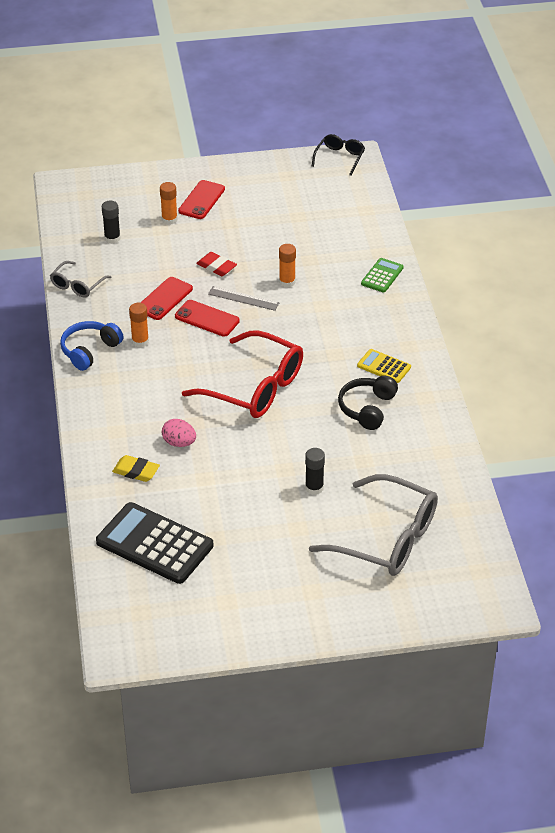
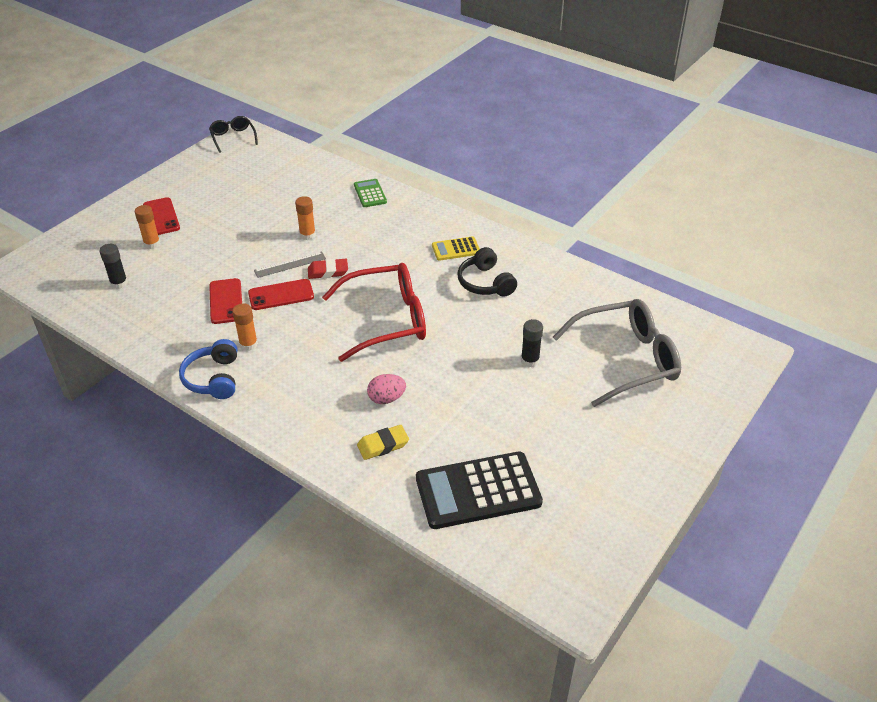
camera: 45 degrees left, 0 degrees up
grey glasses [50,261,111,297] -> none
red eraser [196,252,237,276] -> red eraser moved to [308,258,348,279]

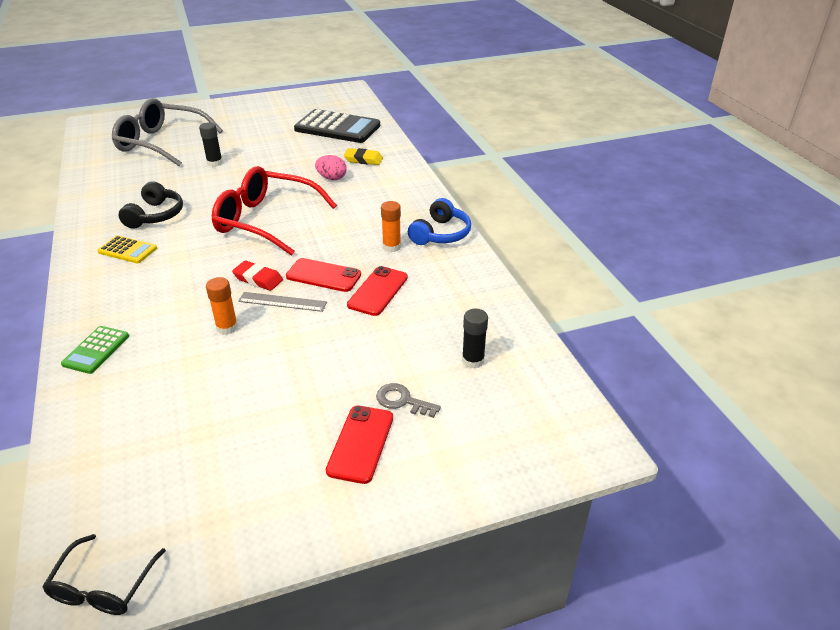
camera: 145 degrees left, 5 degrees down
orange glue stick [135,205,160,249] -> grey key [376,383,441,418]

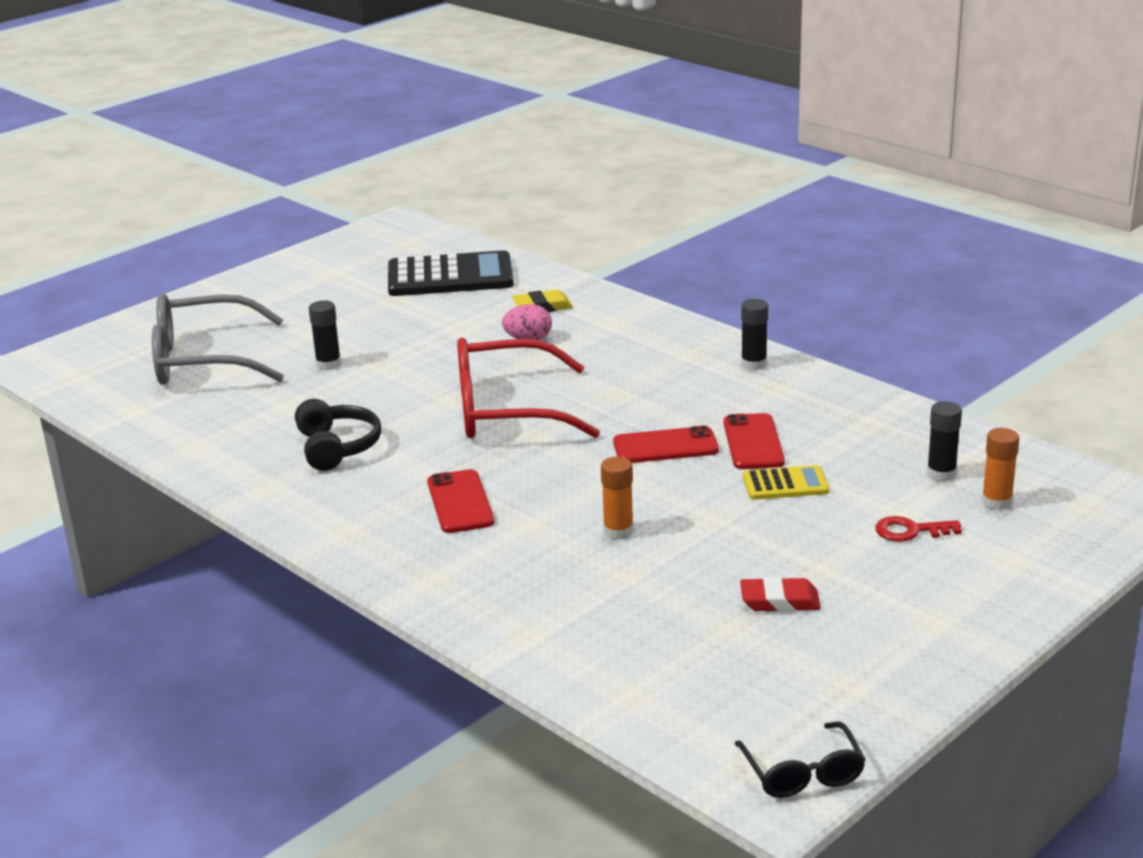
camera: 25 degrees left, 10 degrees down
green calculator [61,326,129,374] -> none
yellow calculator [97,235,157,263] -> yellow calculator moved to [743,465,829,500]
red eraser [232,261,283,291] -> red eraser moved to [740,577,821,612]
grey ruler [238,292,327,312] -> none
red phone [326,406,393,484] -> red phone moved to [427,469,494,533]
grey key [376,383,441,418] -> red key [875,516,962,542]
orange glue stick [381,201,401,252] -> orange glue stick moved to [982,428,1019,510]
blue headphones [408,198,471,245] -> black glue stick [741,299,768,370]

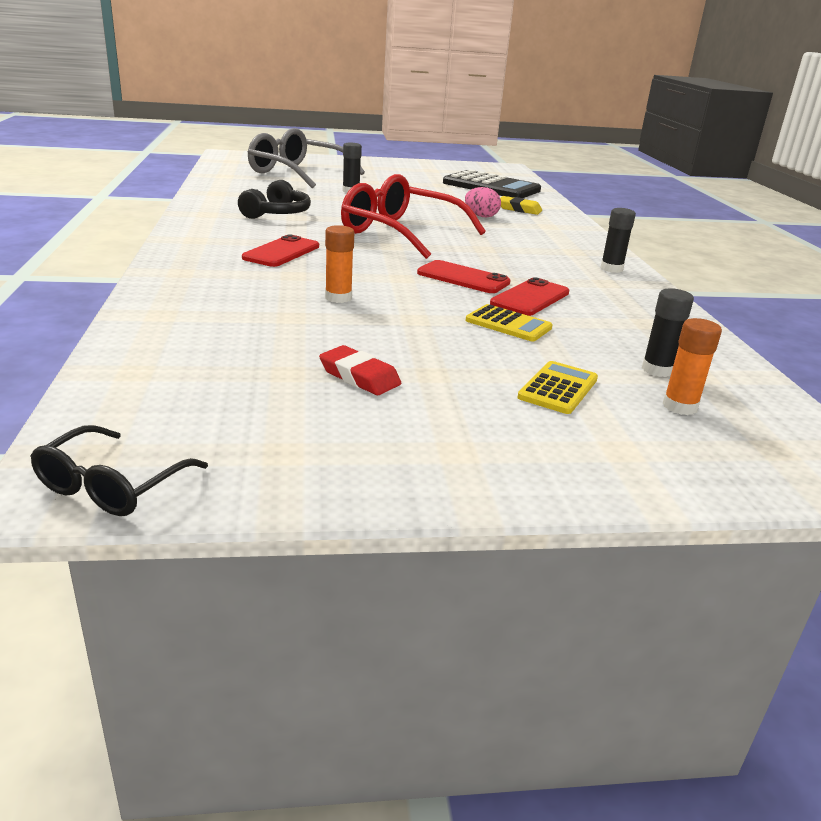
camera: 35 degrees right, 0 degrees up
red key [875,516,962,542] -> yellow calculator [517,361,598,414]

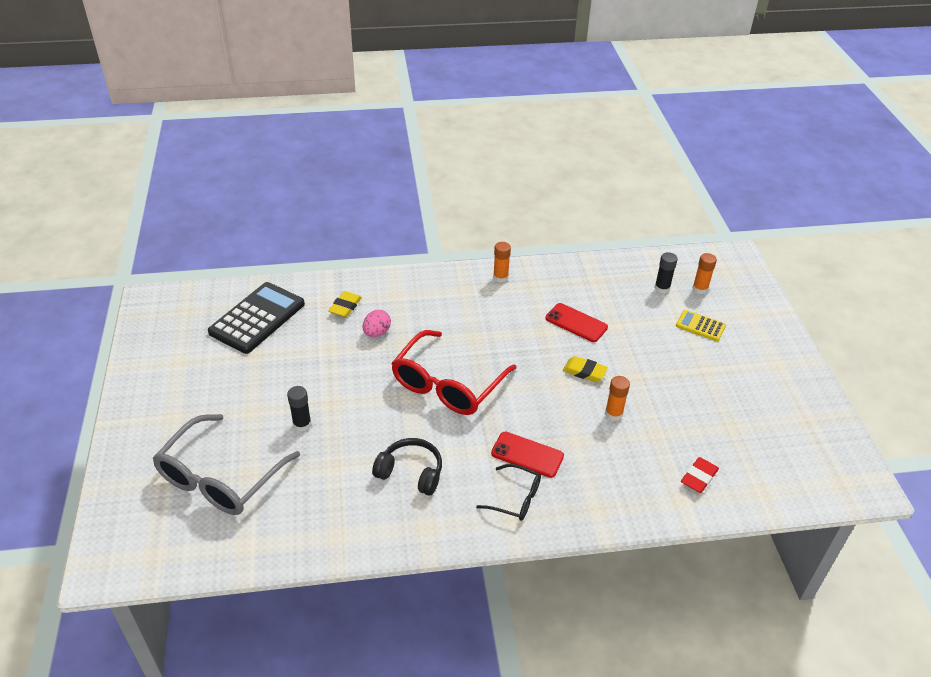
camera: 90 degrees left, 15 degrees up
black glasses [30,425,208,516] -> black glasses moved to [476,464,541,521]
red eraser [319,345,401,395] -> red eraser moved to [681,457,719,493]
red phone [417,260,510,293] -> none
yellow calculator [466,304,553,341] -> none
black glue stick [600,208,636,273] -> orange glue stick [493,242,511,283]
none -> yellow eraser [563,356,608,382]

